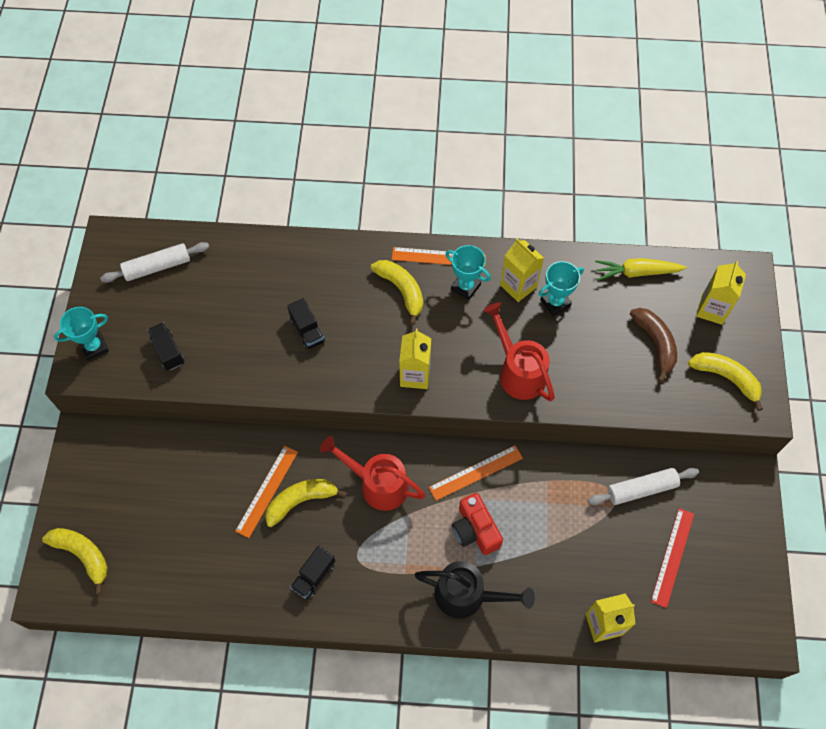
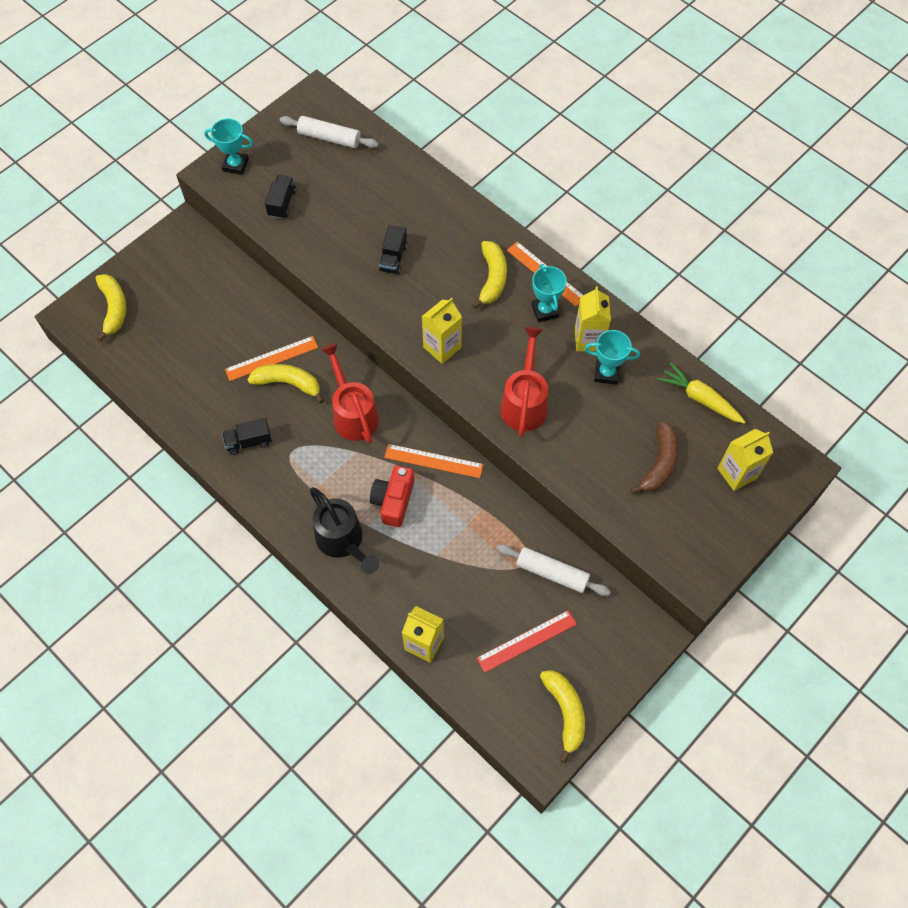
camera: 40 degrees right, 0 degrees up
yellow banana [688,352,763,411] -> yellow banana moved to [540,670,585,763]

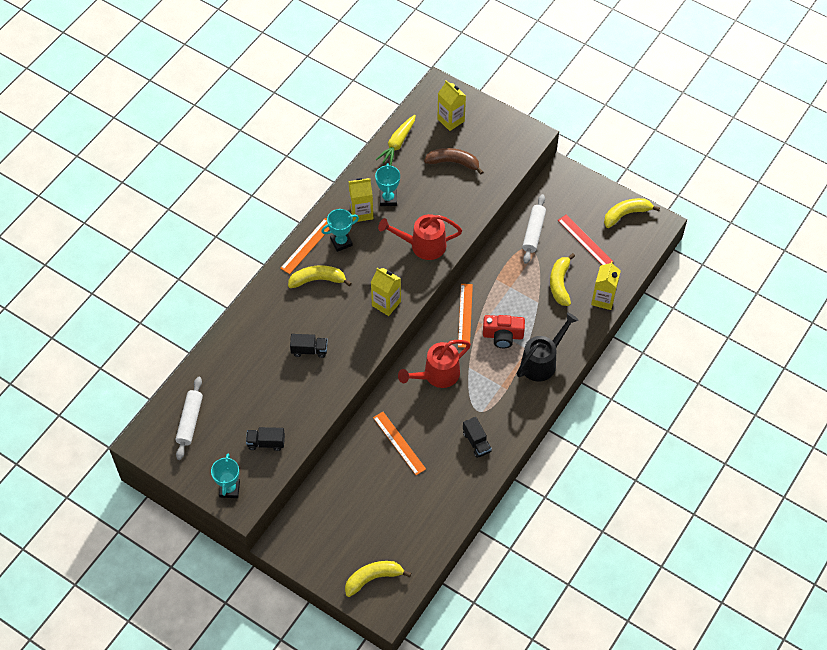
camera: 100 degrees left, 5 degrees down
yellow banana [248,364,324,404] -> yellow banana moved to [550,253,575,306]

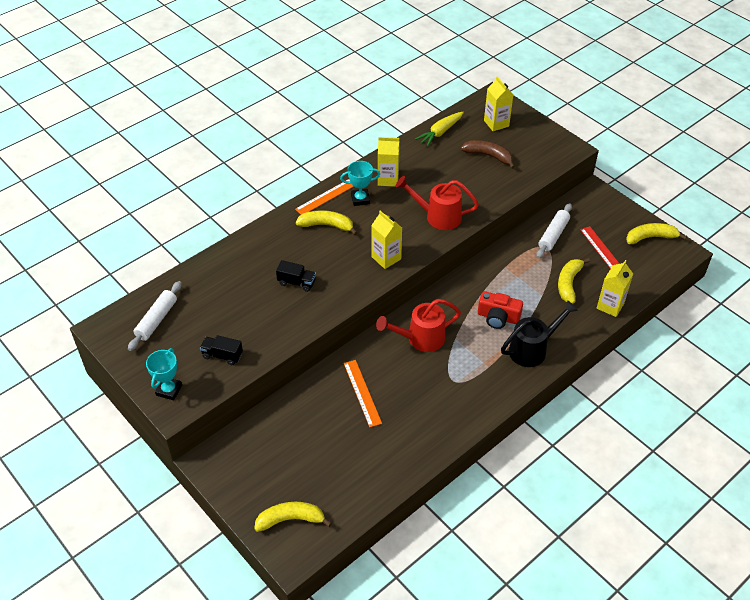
camera: 15 degrees right, 10 degrees down
turquoise trophy [375,163,400,206] -> none
orange ruler [458,284,473,348] -> none
black truck [463,417,492,458] -> none

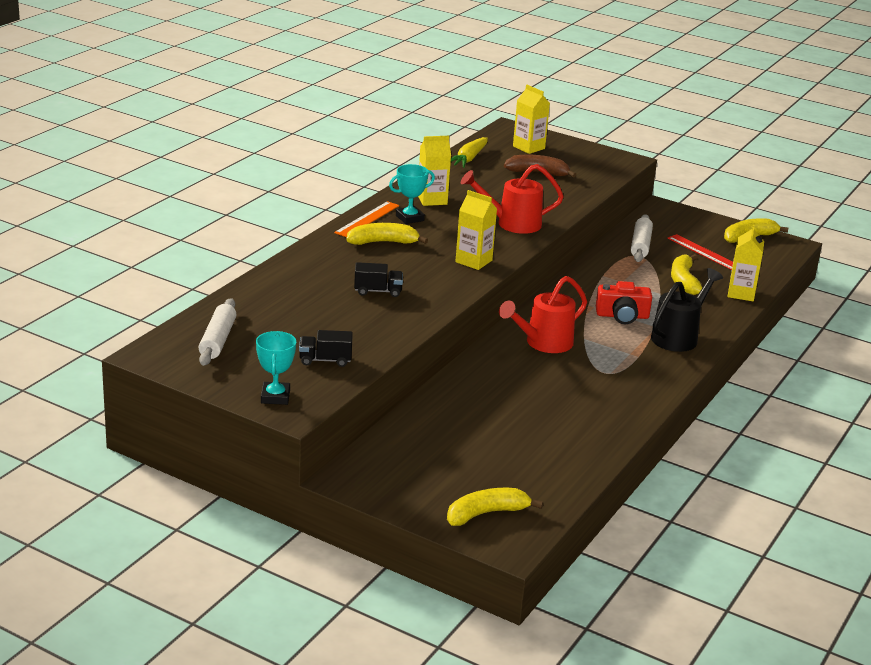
camera: 20 degrees left, 20 degrees down
orange ruler [344,360,382,427] -> none

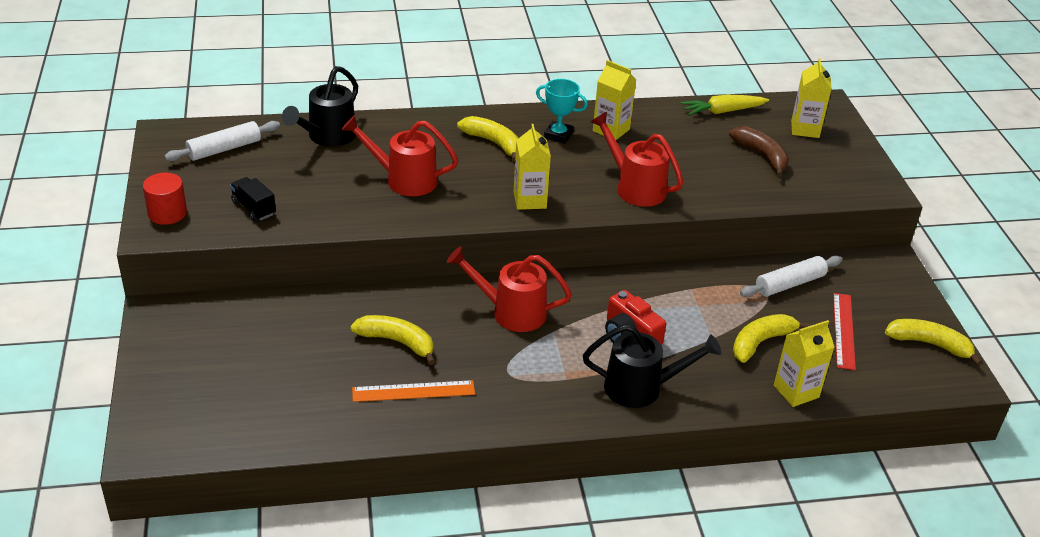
camera: 50 degrees right, 10 degrees up
turquoise trophy [256,331,296,405] -> red cylinder [143,173,187,225]
orange ruler [334,201,399,237] -> orange ruler moved to [352,380,475,402]
black truck [354,262,403,297] -> red watering can [341,115,458,196]
yellow banana [447,488,543,526] -> yellow banana moved to [350,315,435,365]
none -> black watering can [282,66,358,147]

